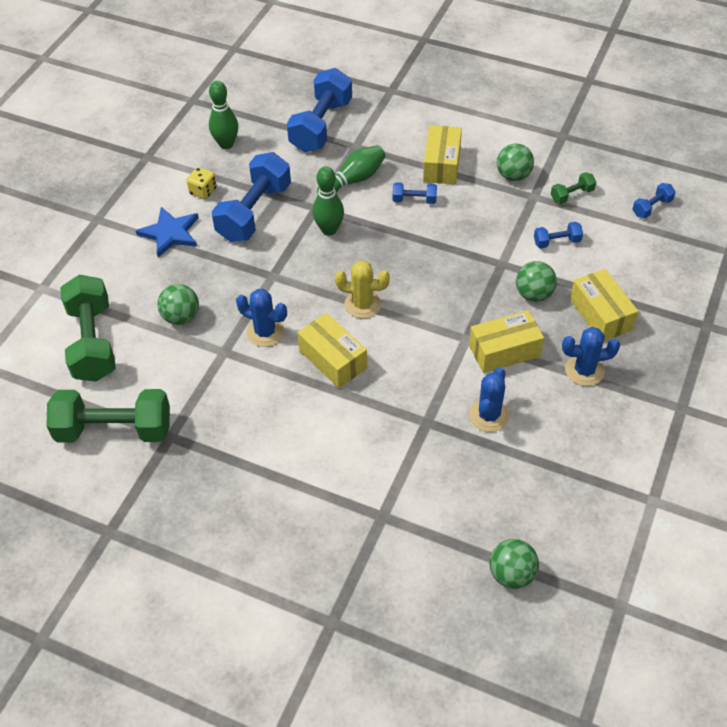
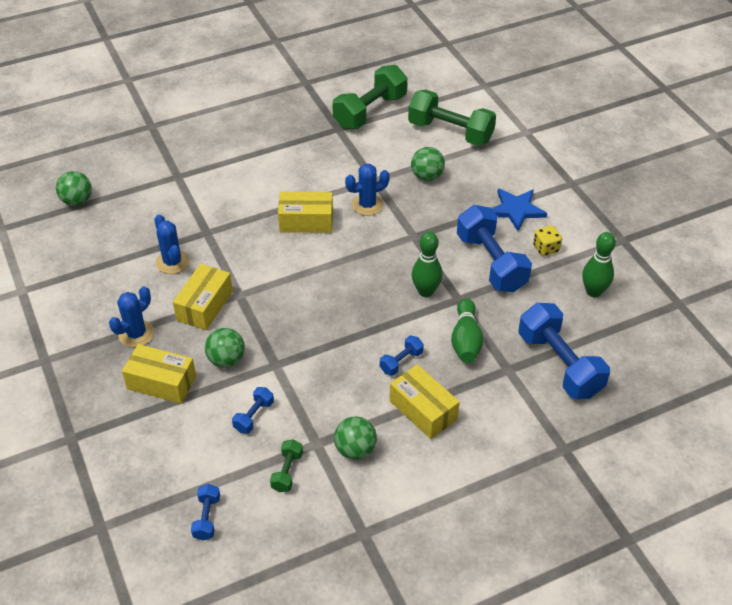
camera: 130 degrees right, 5 degrees down
yellow cactus [335,260,390,319] -> none

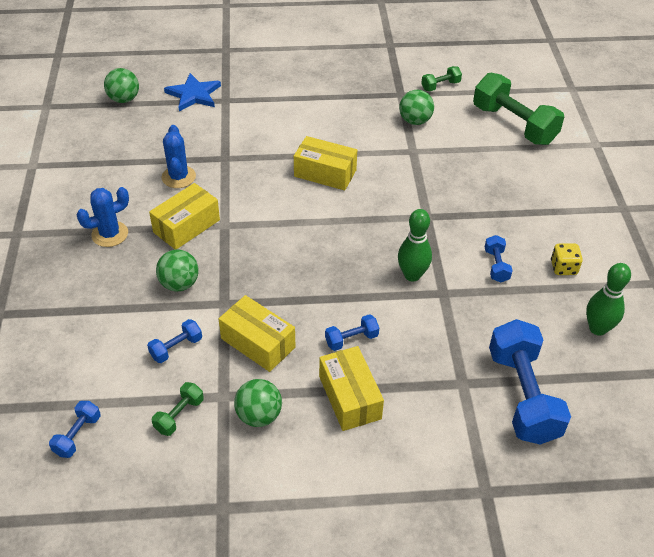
camera: 20 degrees right, 0 degrees up
yellow box [122,344,196,404] -> yellow box moved to [219,295,295,372]
green dumbbell [332,65,407,129] -> green dumbbell [421,66,462,91], size x0.46
blue cactus [345,164,390,216] -> none
green ball [411,147,445,181] -> green ball moved to [399,90,434,125]
green bowling pin [451,298,484,363] -> none
blue dumbbell [457,205,532,292] -> blue dumbbell [485,235,512,283], size x0.46
blue star [493,188,547,231] -> blue star moved to [164,73,221,112]

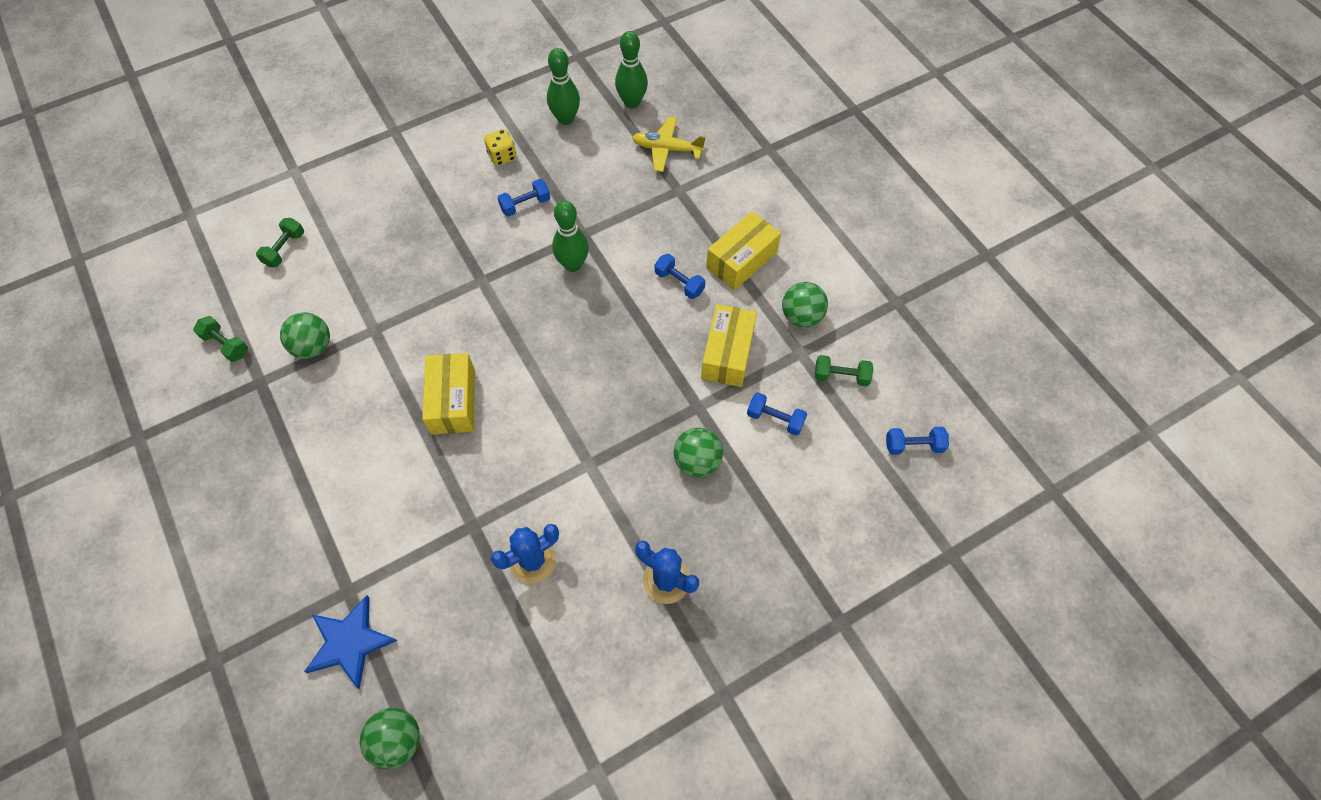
camera: 115 degrees left, 15 degrees up
yellow box [149,183,220,250] -> none
green dumbbell [473,73,564,145] -> green dumbbell [256,218,304,267], size x0.46
blue dumbbell [489,319,571,445] -> yellow plane [632,117,706,172]
none -> green bowling pin [615,31,648,108]

